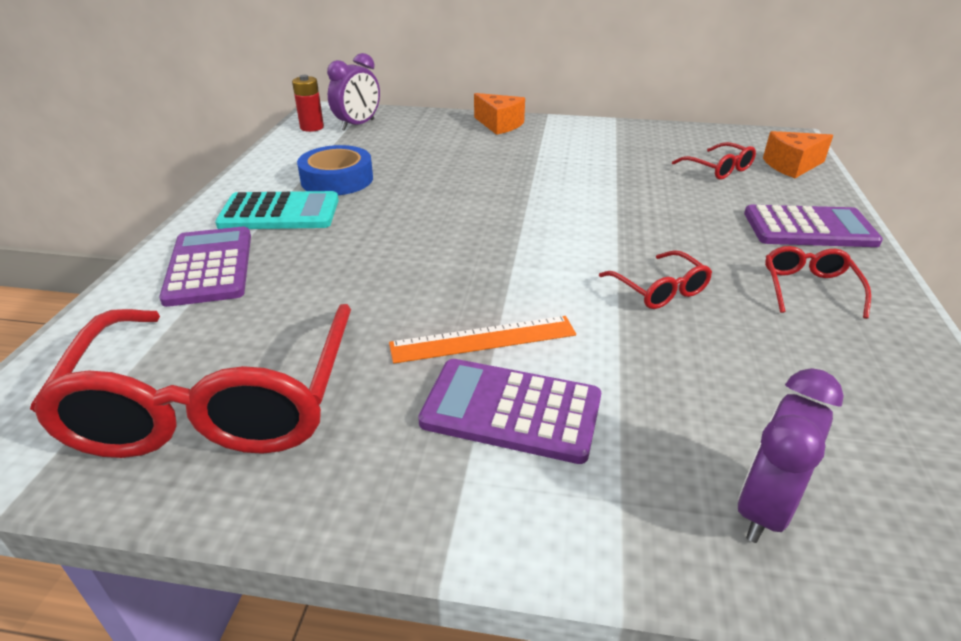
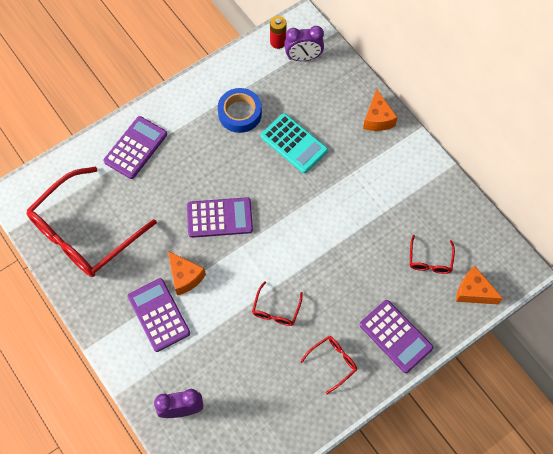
camera: 45 degrees right, 30 degrees up
turquoise calculator [215,191,339,229] -> turquoise calculator moved to [261,113,328,173]
orange ruler [389,316,576,364] -> orange cheese [168,251,206,295]
none -> purple calculator [187,197,253,238]

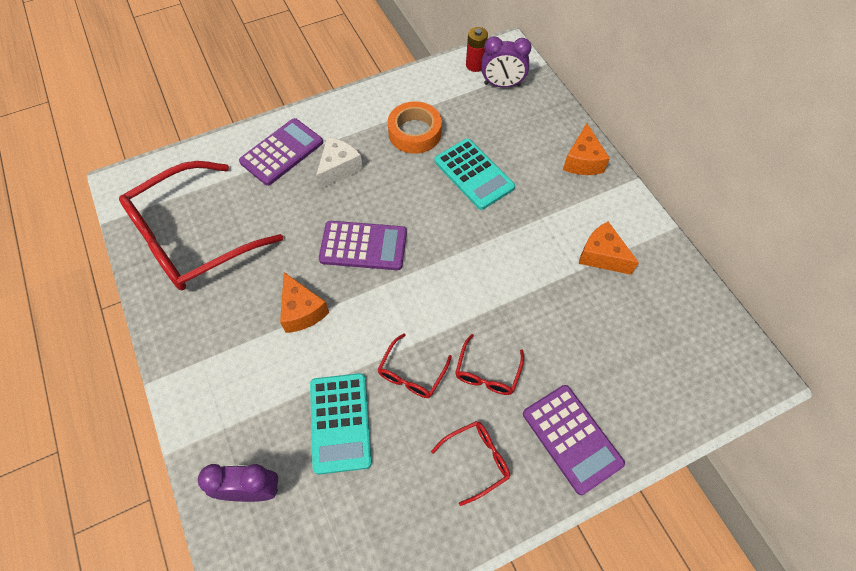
camera: 10 degrees right, 5 degrees down
purple calculator [127,278,190,352] -> none
blue tape [218,88,262,133] -> orange tape [388,101,442,154]
red glasses [410,235,455,274] -> red glasses moved to [455,334,524,395]
orange cheese [456,266,503,304] -> orange cheese moved to [578,222,639,275]
none -> turquoise calculator [310,373,372,475]
none -> white cheese [316,137,363,189]

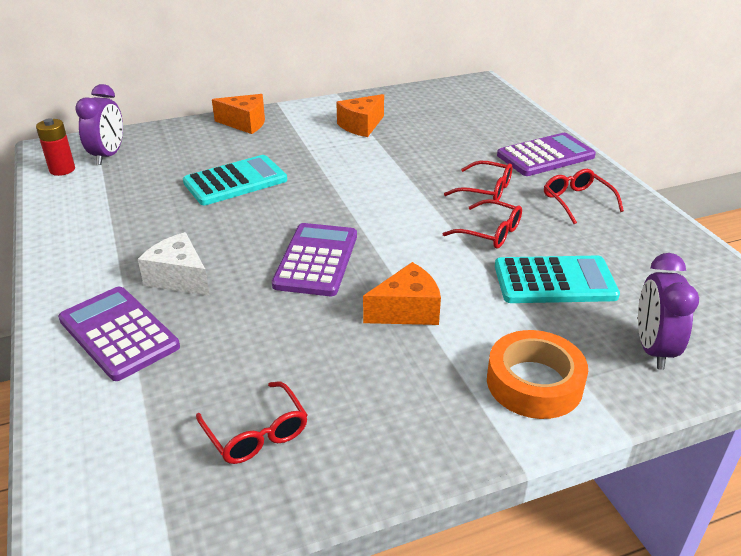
camera: 85 degrees left, 25 degrees down
red glasses [119,161,283,290] -> red glasses [196,381,307,464], size x0.43
orange tape [388,101,442,154] -> orange tape moved to [487,330,588,419]

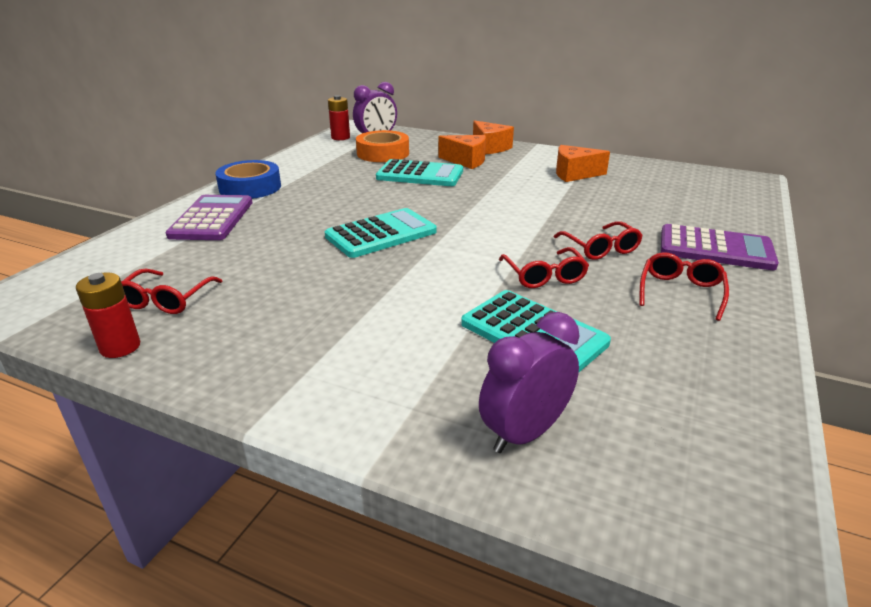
camera: 45 degrees right, 5 degrees down
white cheese [138,232,210,296] -> none
purple calculator [272,223,357,296] -> turquoise calculator [325,208,437,258]
orange cheese [363,262,441,325] -> orange cheese moved to [438,135,486,169]
orange tape [487,330,588,419] -> orange tape moved to [356,130,409,162]
none -> red battery [76,272,140,358]
none -> blue tape [215,160,281,199]

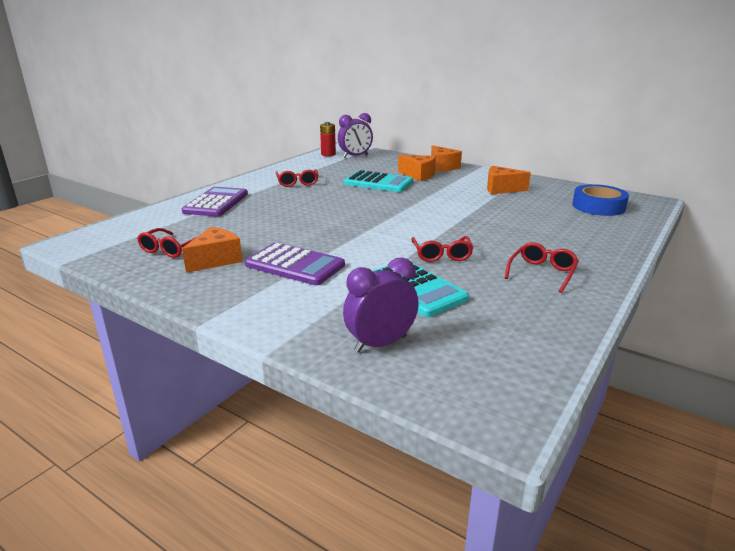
camera: 10 degrees right, 5 degrees down
red battery [76,272,140,358] -> none
blue tape [215,160,281,199] -> blue tape moved to [572,184,629,216]
turquoise calculator [325,208,437,258] -> none
orange tape [356,130,409,162] -> none
red glasses [554,221,643,260] -> red glasses moved to [275,169,318,187]
purple calculator [661,224,779,270] -> purple calculator moved to [245,242,345,285]
none -> orange cheese [182,227,243,273]

